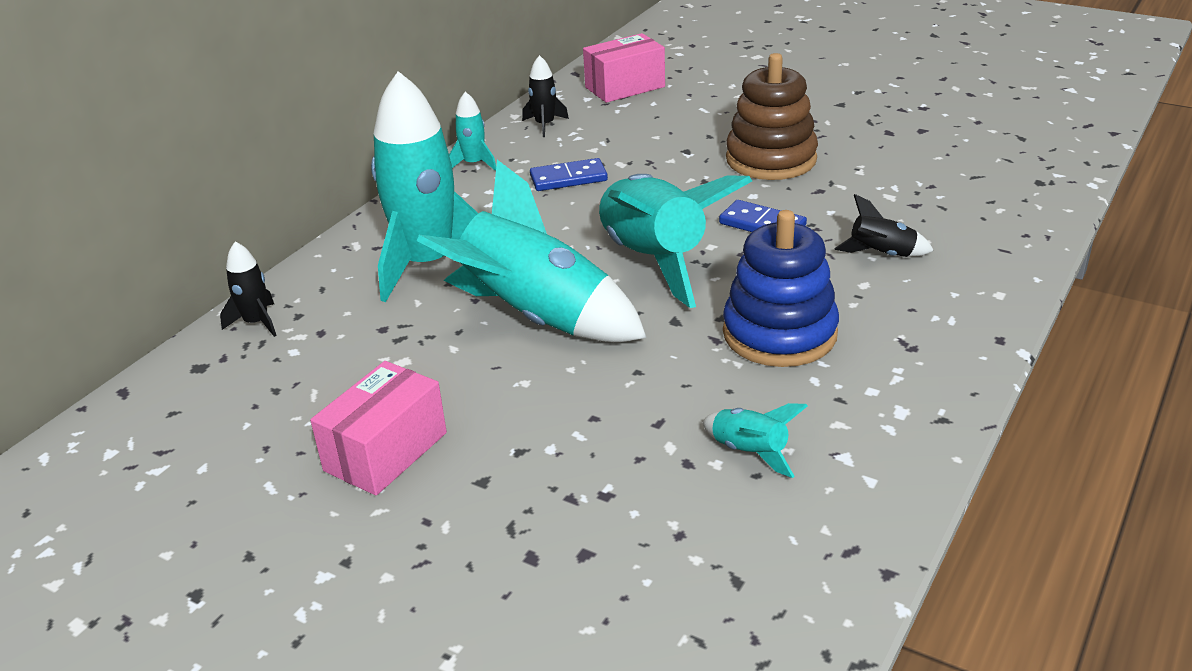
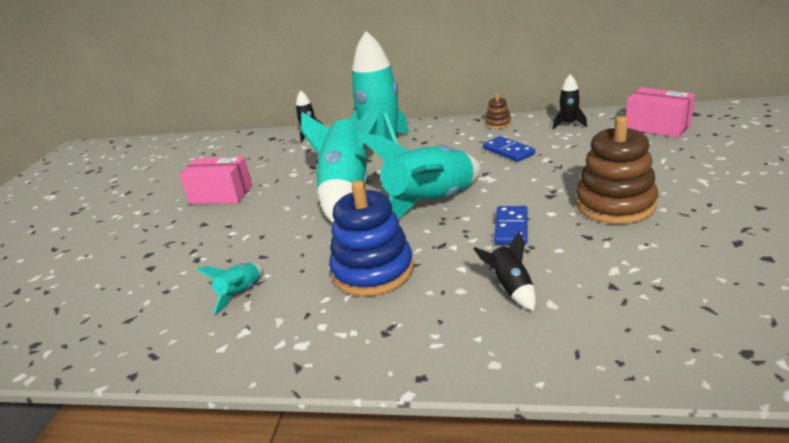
camera: 70 degrees right, 5 degrees down
turquoise rocket [449,92,496,171] -> brown stacking toy [485,94,511,129]

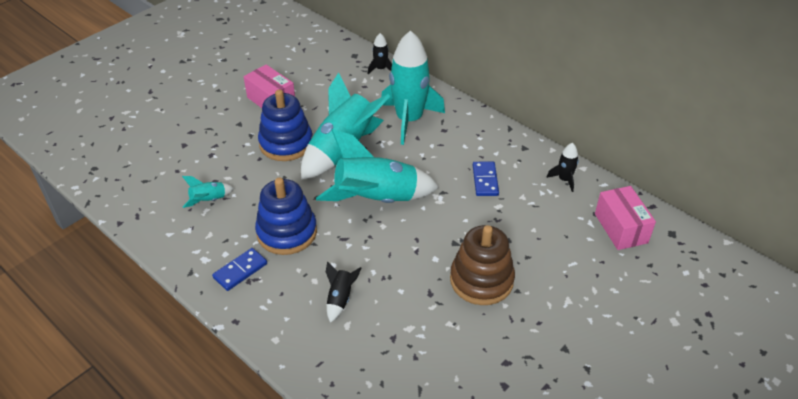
camera: 30 degrees right, 15 degrees up
brown stacking toy [485,94,511,129] -> none
blue domino [494,206,528,244] -> blue domino moved to [212,248,267,291]
none -> blue stacking toy [258,90,312,161]

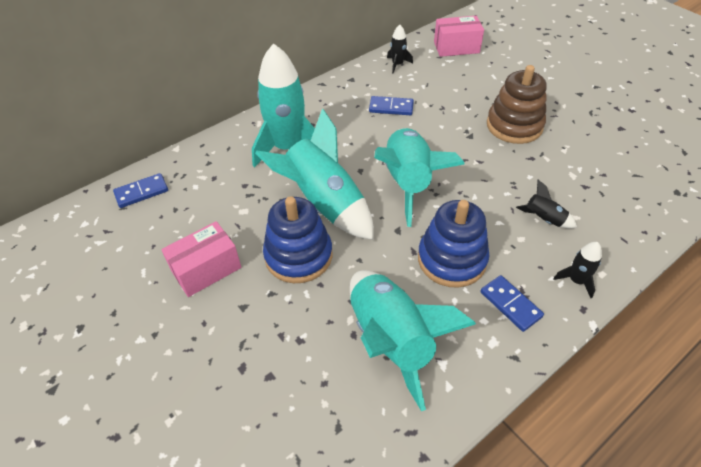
camera: 80 degrees left, 5 degrees up
turquoise rocket [182,176,235,208] -> turquoise rocket [350,270,476,411], size x2.29
black rocket [368,33,392,74] -> black rocket moved to [553,242,602,298]
none -> blue domino [113,173,168,208]

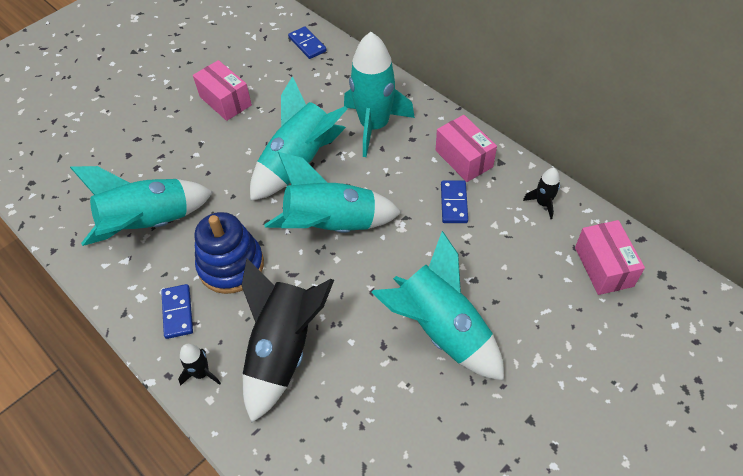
camera: 85 degrees right, 5 degrees up
blue stacking toy [263,196,333,283] -> none
blue domino [481,275,544,332] -> blue domino turned 60 degrees counterclockwise [161,284,193,339]
brown stacking toy [487,65,547,144] -> turquoise rocket [371,231,504,381]
black rocket [516,180,577,228] -> black rocket [241,259,334,423], size x2.29
none -> pink box [436,115,497,182]

